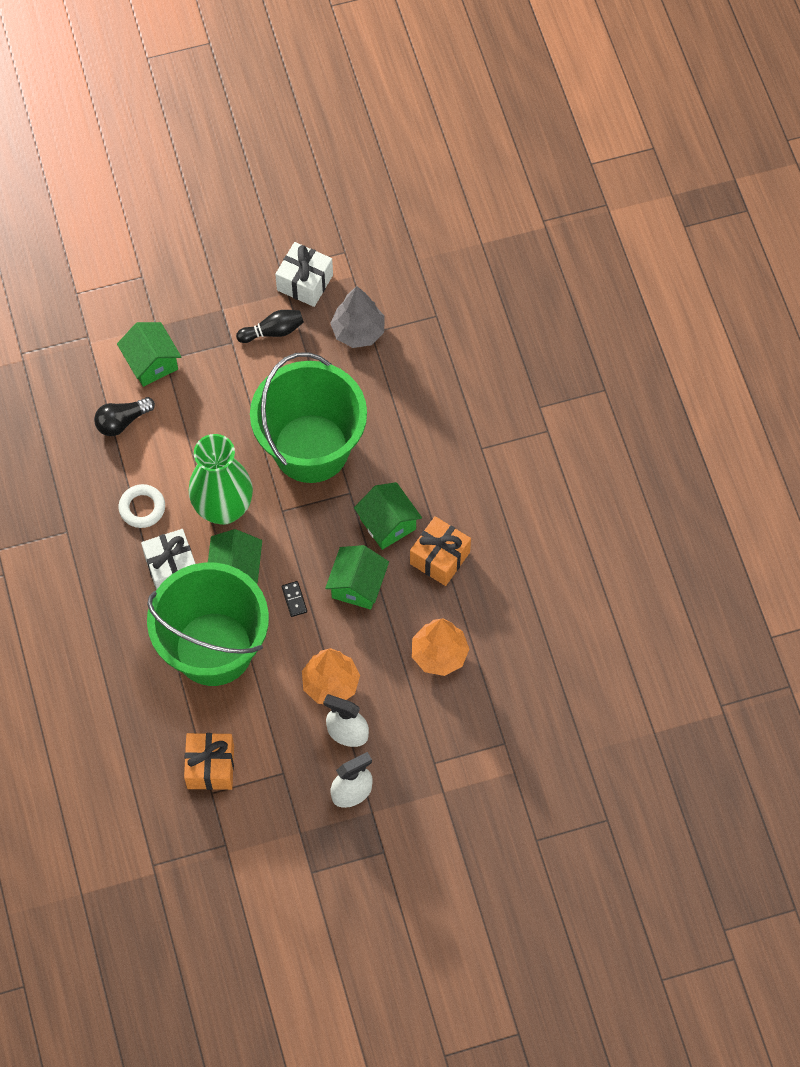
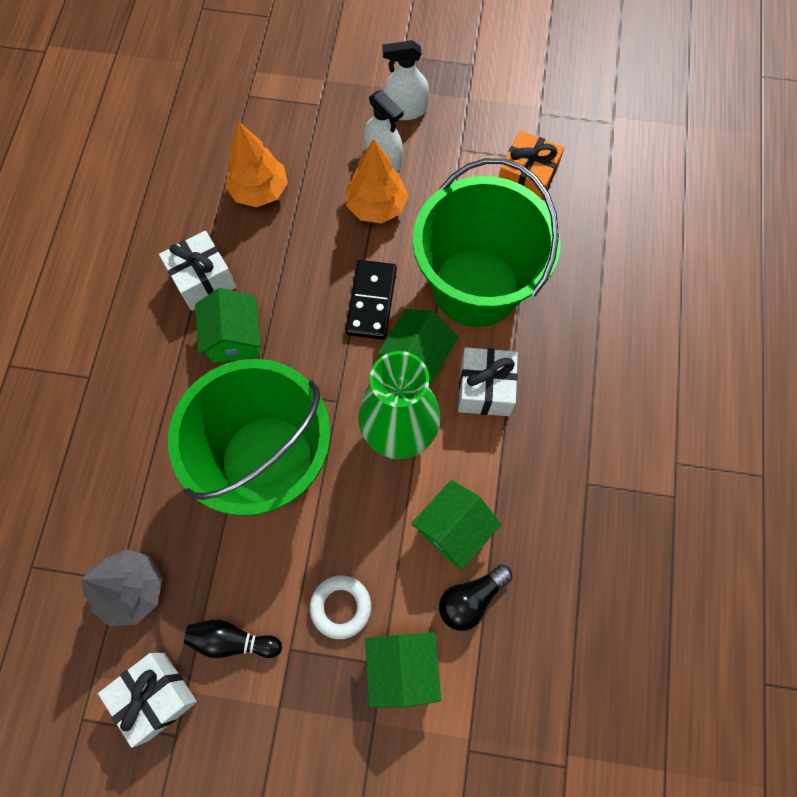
camera: 155 degrees left, 5 degrees up
black light bulb [94,397,155,436] -> black light bulb turned 150 degrees clockwise [439,564,513,631]
white ring [119,484,165,528] -> white ring moved to [310,575,371,639]
black domino [282,581,307,617] -> black domino [345,260,397,340], size x2.06
green house [325,545,389,610] -> green house moved to [411,480,502,570]
orange gift [410,516,471,586] -> white gift [159,231,237,311]

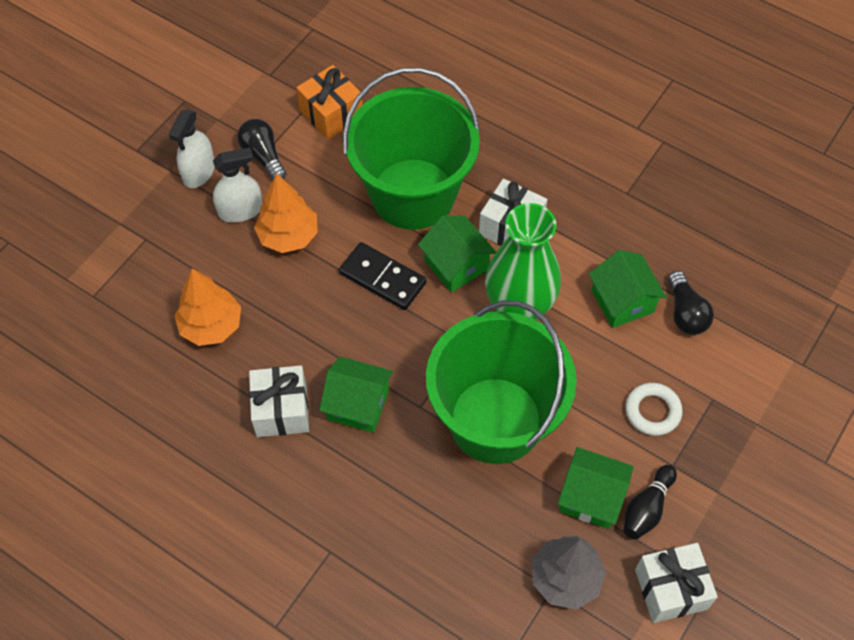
camera: 65 degrees left, 10 degrees down
green house [365,632,441,708] -> green house moved to [558,447,634,529]
none -> black light bulb [237,119,286,180]

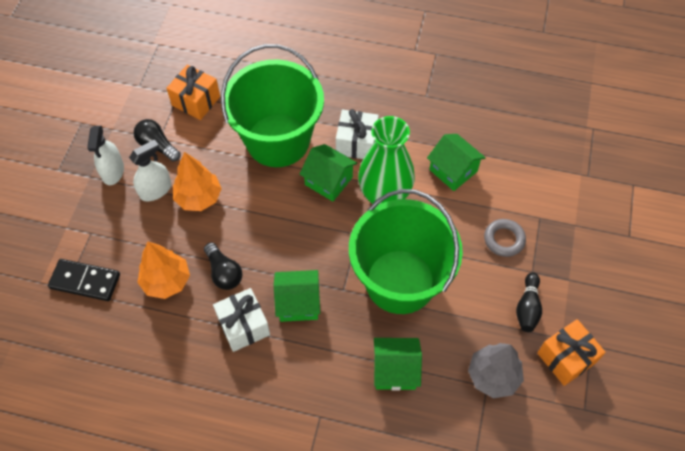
camera: 20 degrees left, 0 degrees up
black domino [339,242,426,310] -> black domino moved to [48,259,120,301]
green house [558,447,634,529] -> green house moved to [374,338,422,391]
white ring [625,383,683,436] -> grey ring [484,219,526,257]
white gift [635,543,718,623] -> orange gift [537,319,606,386]
black light bulb [668,271,714,335] -> black light bulb moved to [204,242,243,290]

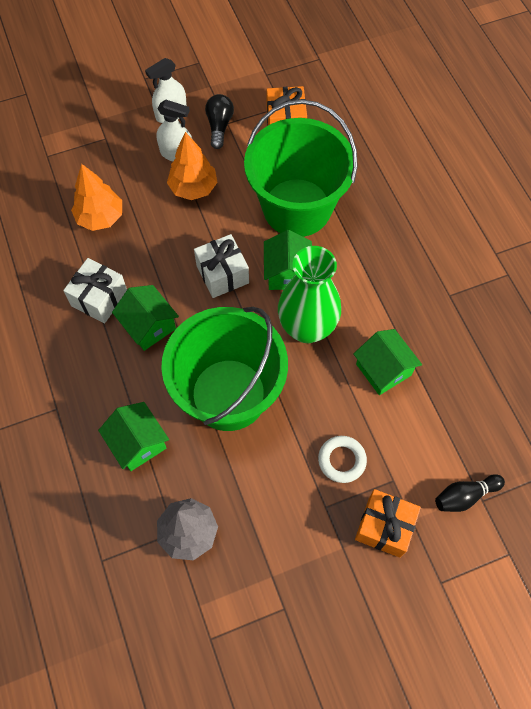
camera: 55 degrees right, 5 degrees up
black domino [48,259,120,301] -> none
black light bulb [204,242,243,290] -> none
white gift [336,109,379,159] -> white gift moved to [194,234,249,298]
green house [427,134,486,191] -> green house turned 45 degrees counterclockwise [353,329,422,395]
grey ring [484,219,526,257] -> white ring [318,436,367,483]
black bowling pin [516,272,542,332] -> black bowling pin moved to [435,474,505,512]
orange gift [537,319,606,386] -> orange gift moved to [355,489,421,558]

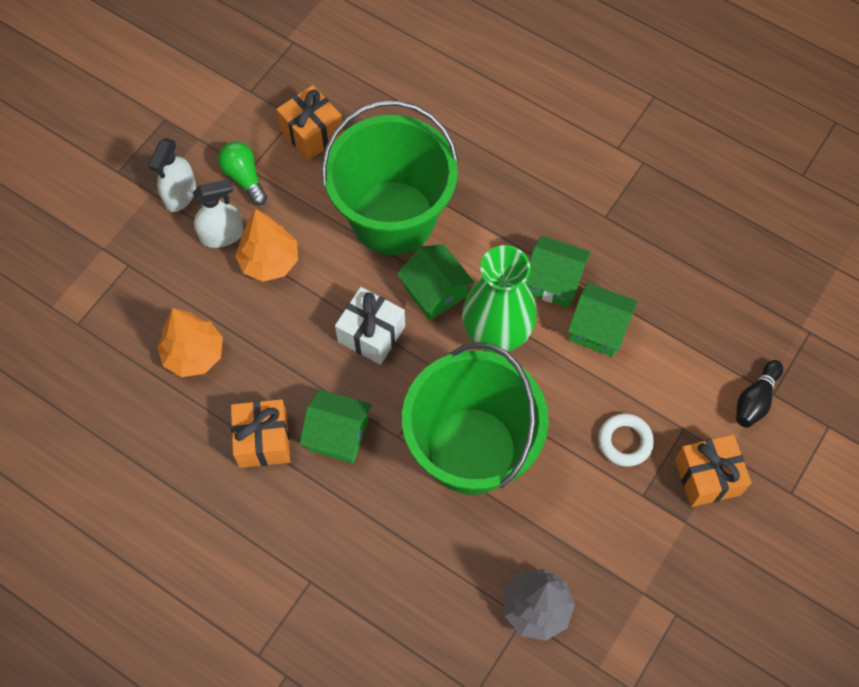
camera: 35 degrees left, 0 degrees up
white gift [63,258,127,324] -> orange gift [231,399,290,468]
green house [98,402,169,471] -> green house moved to [525,236,591,308]
black light bulb [205,94,234,149] -> green light bulb [218,142,267,206]

